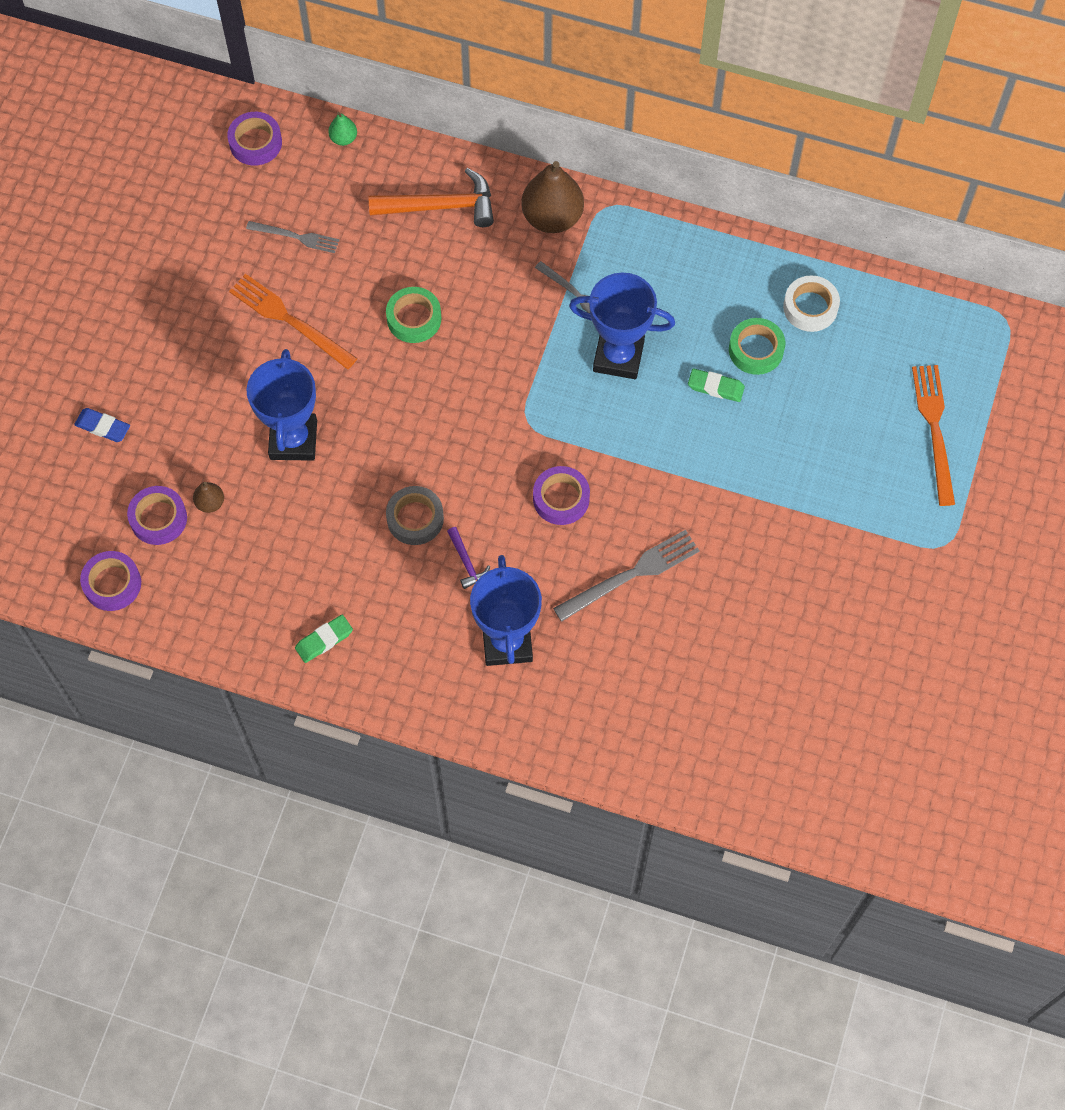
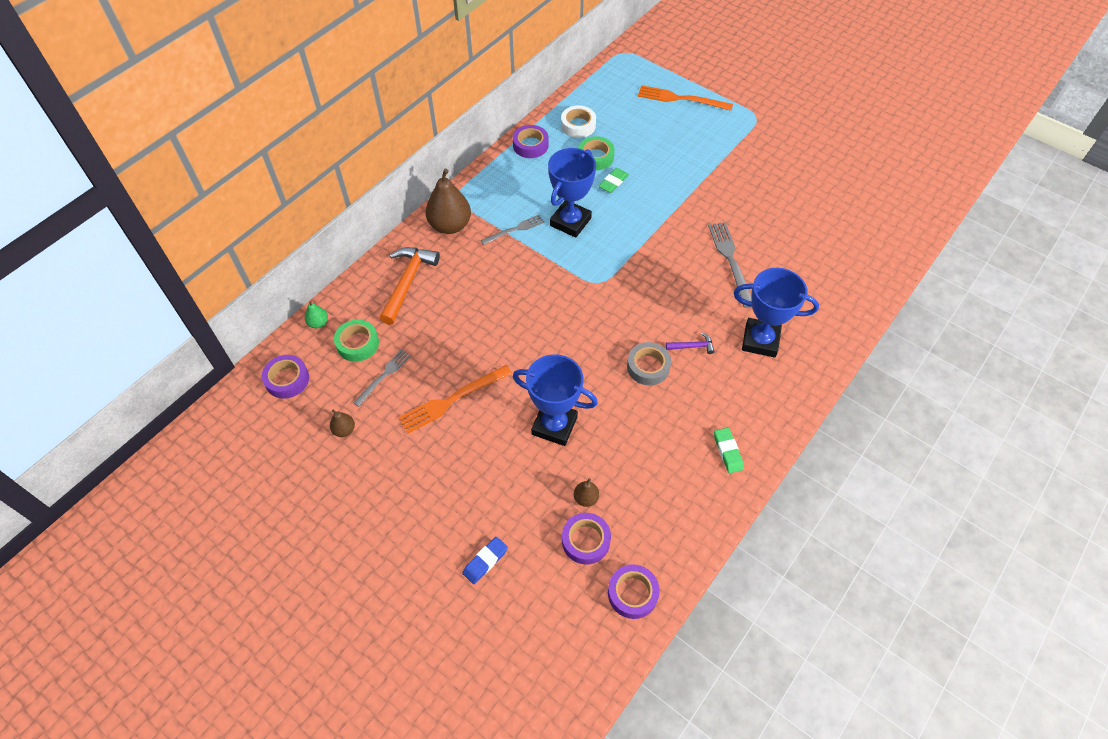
camera: 70 degrees left, 10 degrees down
green tape [386,287,441,343] -> green tape moved to [334,319,379,362]
purple tape [533,466,590,525] -> purple tape moved to [513,125,548,158]
none -> brown pear [330,410,355,437]

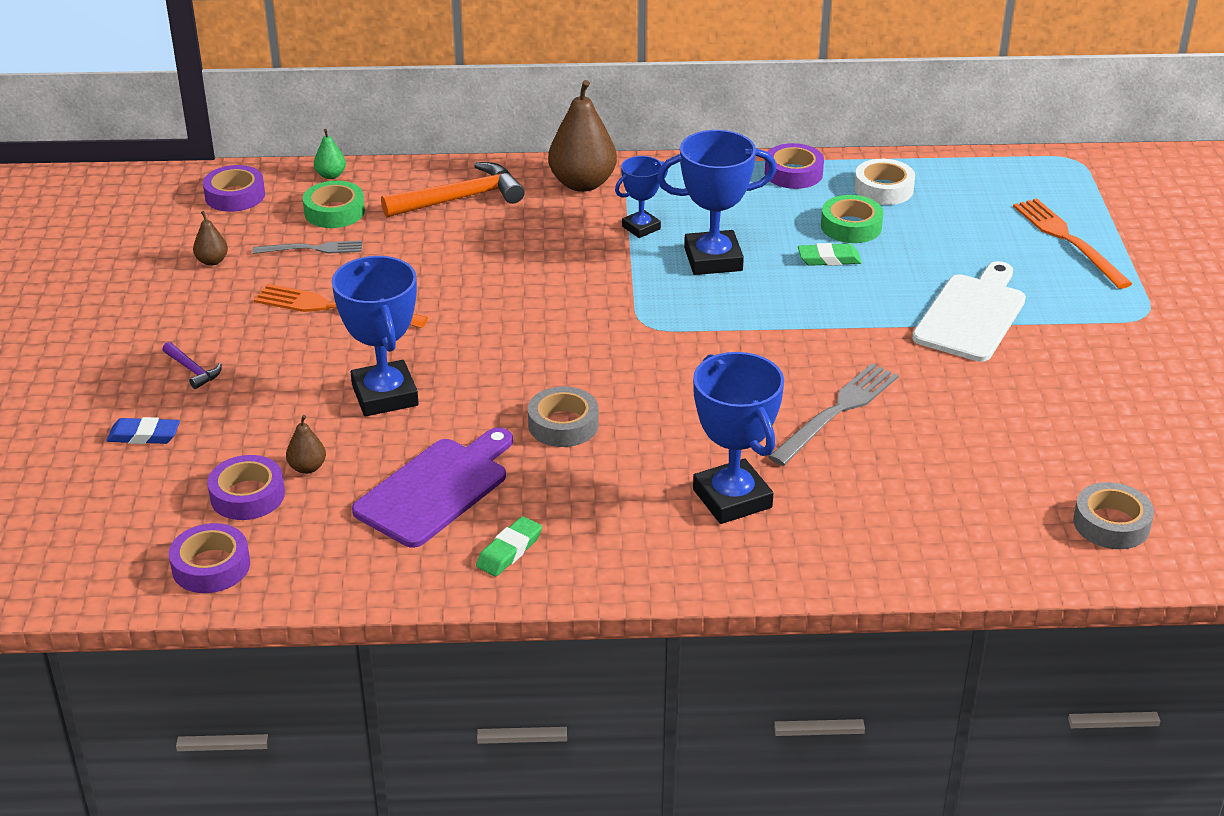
camera: 50 degrees right, 20 degrees down
grey fork [481,215,544,245] -> blue trophy [615,156,668,238]
purple hammer [666,332,715,354] -> purple hammer moved to [162,342,222,389]
none -> purple cutting board [352,428,513,548]
none -> white cutting board [912,261,1026,362]
none -> grey tape [1073,482,1154,549]

